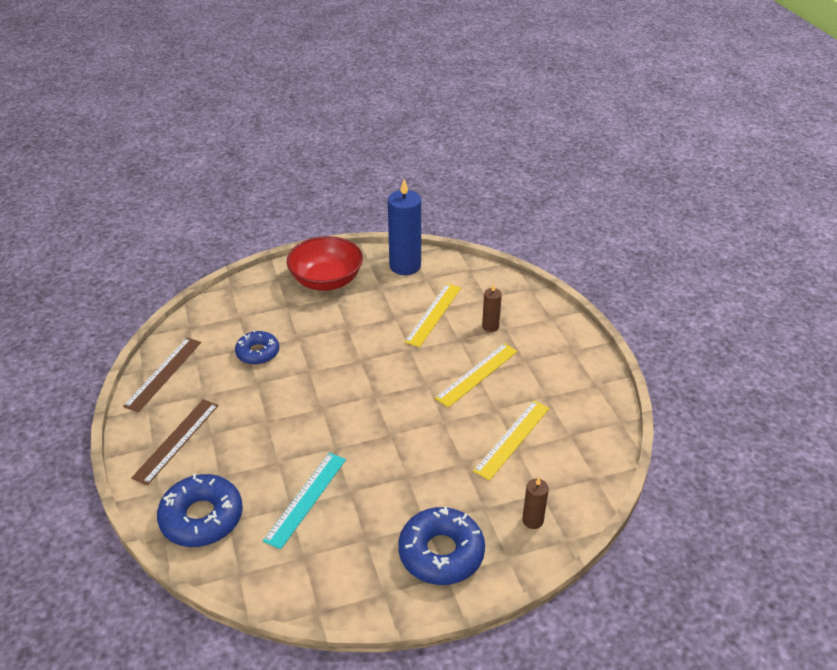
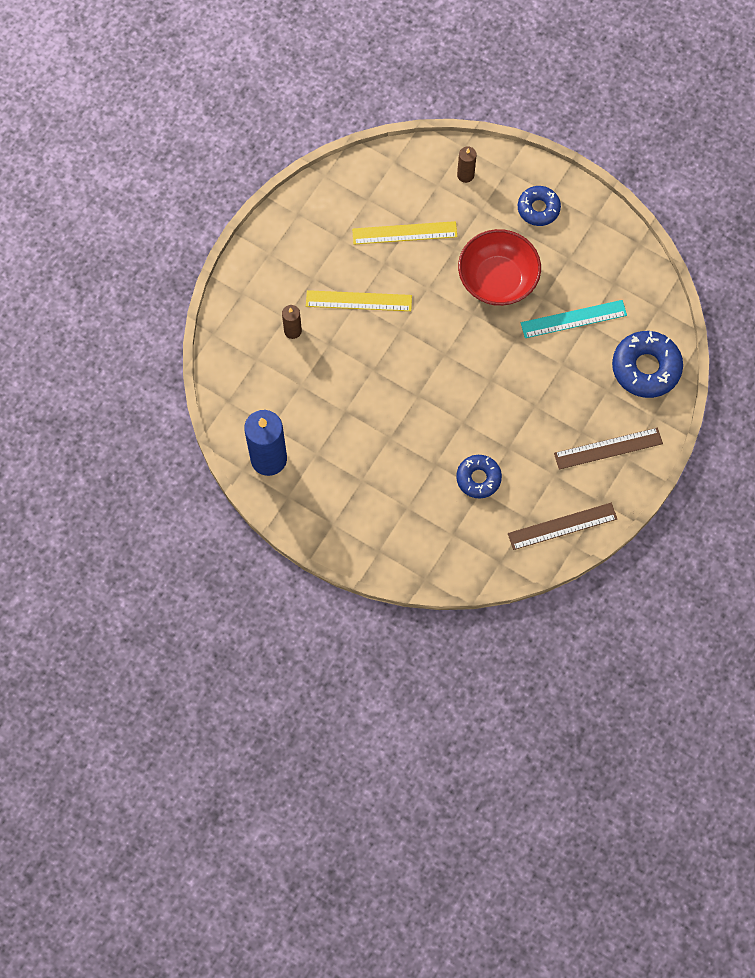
camera: 130 degrees left, 30 degrees up
red bowl [286,236,363,291] -> red bowl moved to [458,229,541,306]
blue donut [398,506,485,585] -> blue donut [518,186,561,226], size x0.63
yellow ruler [404,283,461,347] -> none

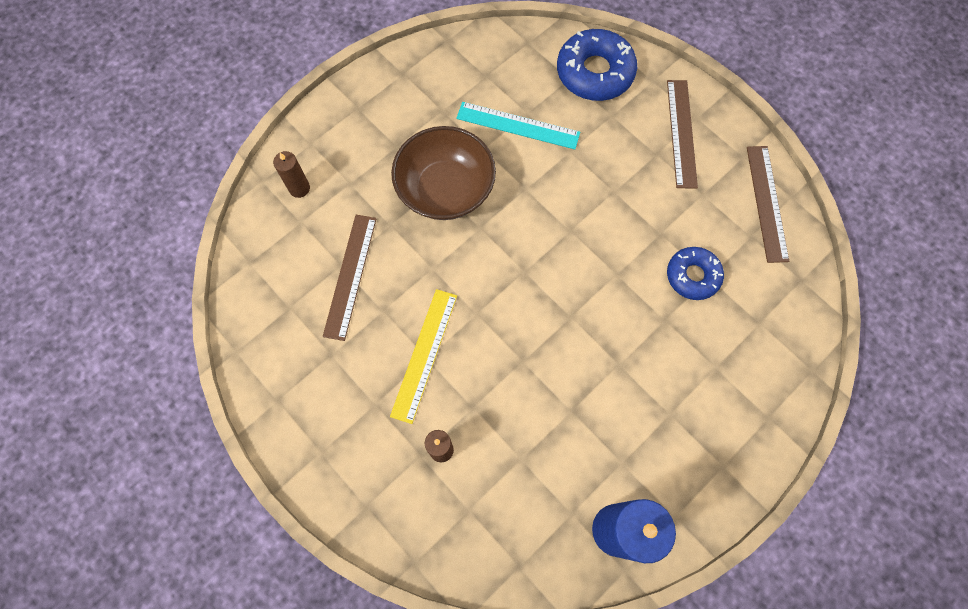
camera: 75 degrees left, 0 degrees up
yellow ruler [352,221,457,244] -> brown ruler [323,215,377,341]
red bowl [458,229,541,306] -> brown bowl [391,126,496,220]
blue donut [518,186,561,226] -> none
turquoise ruler [521,300,627,338] -> turquoise ruler turned 75 degrees counterclockwise [456,102,580,149]

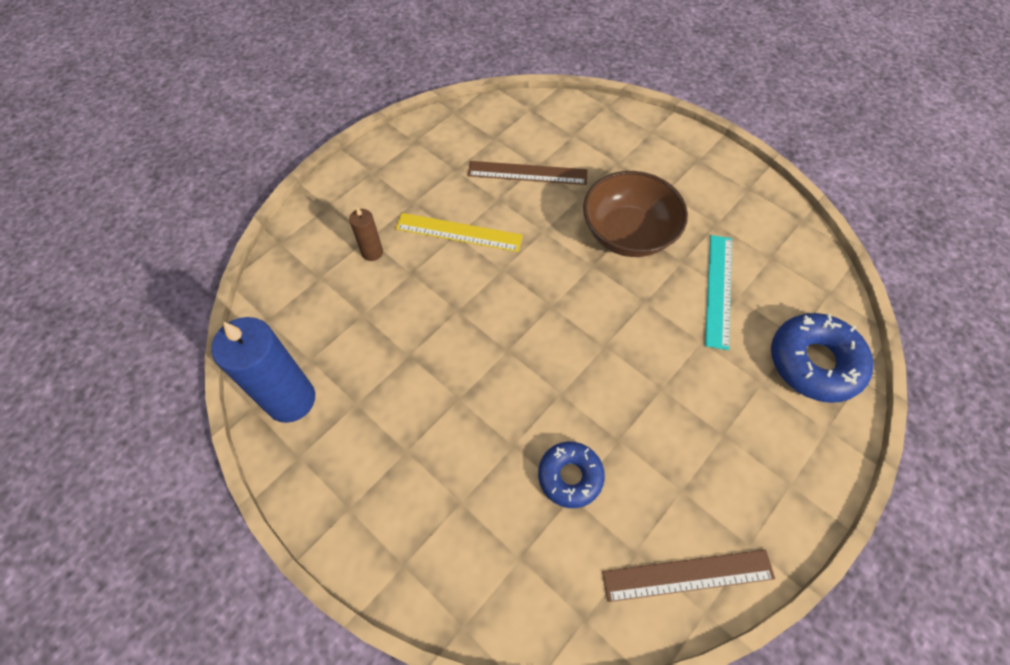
camera: 85 degrees right, 10 degrees down
brown candle [273,151,310,198] -> none
brown ruler [667,80,698,188] -> none

